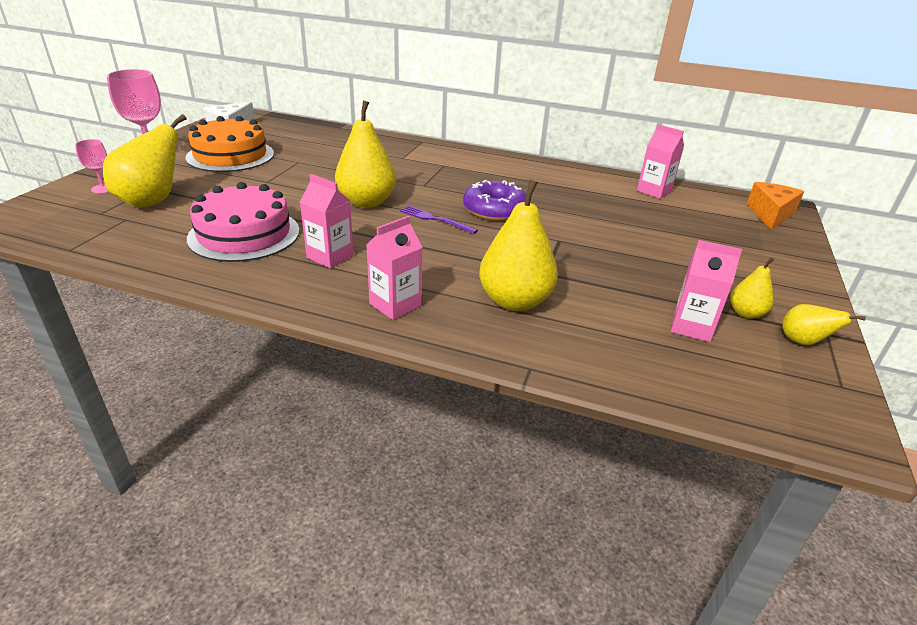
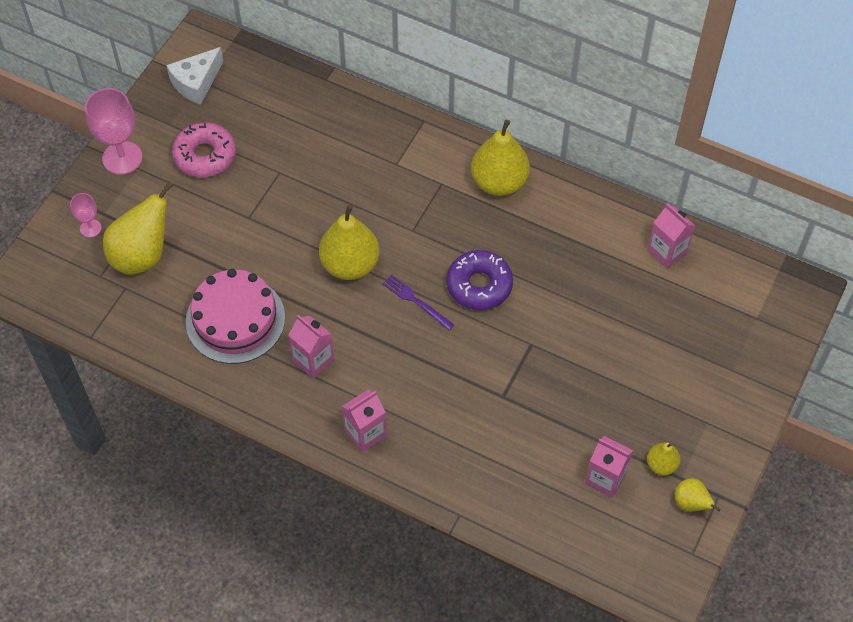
camera: 10 degrees right, 25 degrees up
orange cake [185,116,274,172] -> pink donut [172,122,236,178]
yellow pear [479,180,558,311] -> yellow pear moved to [471,120,530,196]
orange cheese [747,182,804,230] -> none

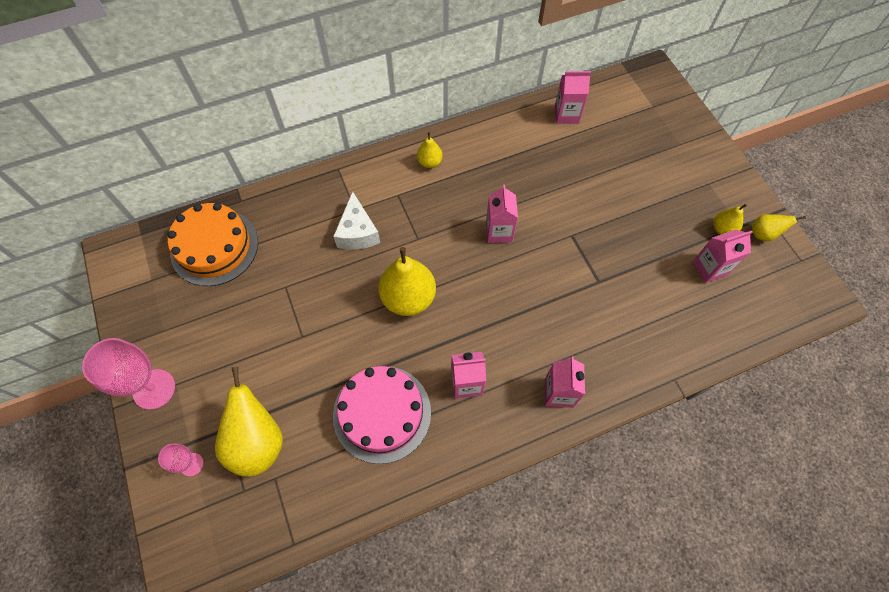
camera: 50 degrees left, 5 degrees up
white cheese [166,47,224,105] -> white cheese moved to [333,191,380,250]
pink donut [172,122,236,178] -> none
purple fork [383,275,454,330] -> none
purple donut [447,250,513,310] -> pink carton [486,184,518,243]
yellow pear [471,120,530,196] -> yellow pear [417,132,443,168], size x0.51
none -> orange cake [168,203,258,286]

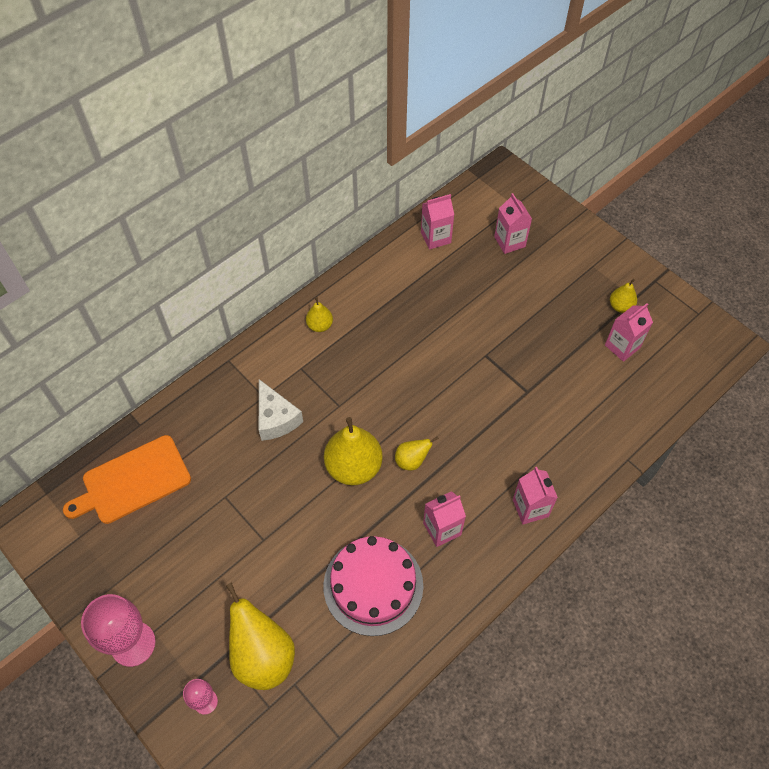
camera: 20 degrees left, 5 degrees down
orange cake [168,203,258,286] -> orange cutting board [63,435,191,524]
pink carton [486,184,518,243] -> pink carton moved to [494,193,532,254]
yellow pear [752,214,806,241] -> yellow pear moved to [395,436,439,470]

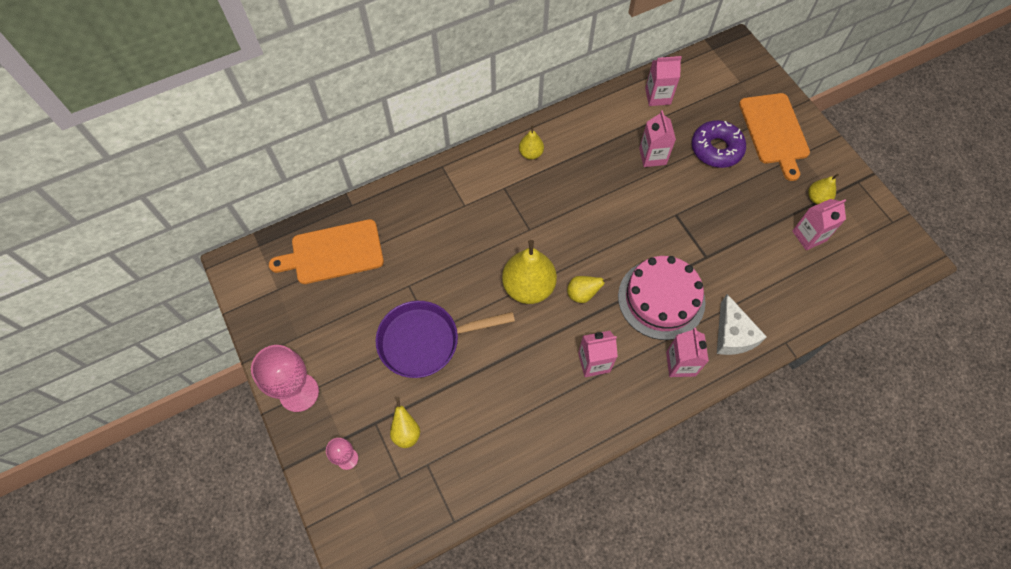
camera: 15 degrees right, 5 degrees up
yellow pear [226,582,295,690] -> yellow pear [390,398,420,448], size x0.51
white cheese [259,379,303,441] -> white cheese moved to [717,294,767,355]
pink cake [323,536,423,636] -> pink cake moved to [618,256,705,340]
pink carton [494,193,532,254] -> pink carton moved to [639,110,676,167]
none -> purple pan [376,301,515,378]
none -> purple donut [692,120,746,168]
none -> orange cutting board [739,93,810,181]

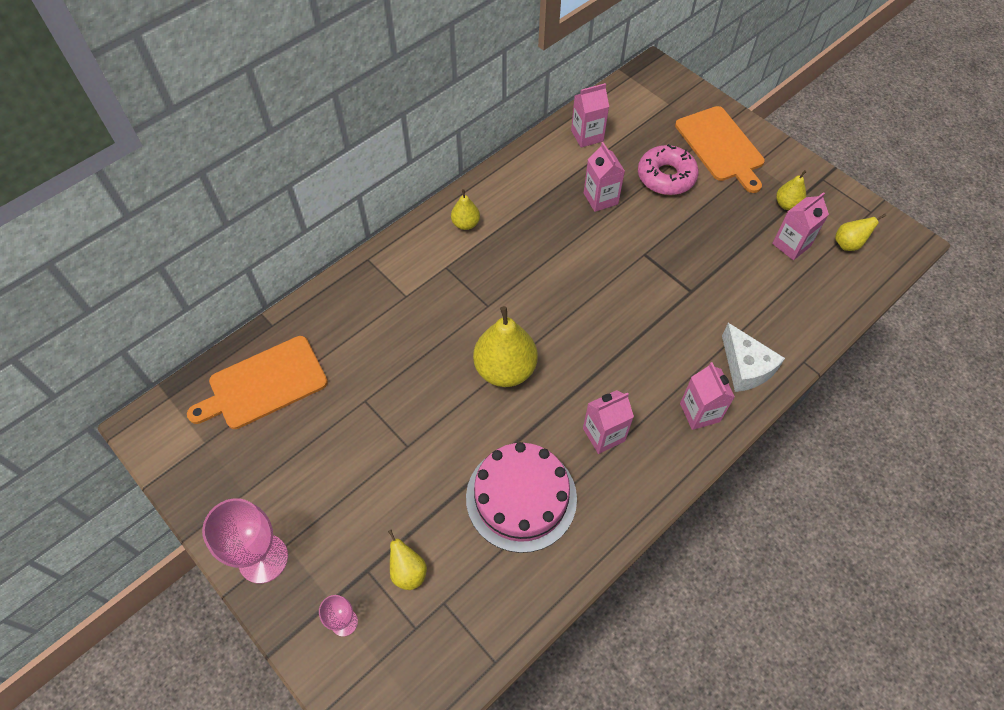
camera: 15 degrees left, 5 degrees down
purple pan [376,301,515,378] -> none
yellow pear [567,276,611,303] -> yellow pear moved to [835,214,886,251]
pink cake [618,256,705,340] -> pink cake moved to [466,442,577,553]
purple donut [692,120,746,168] -> pink donut [638,144,699,195]

